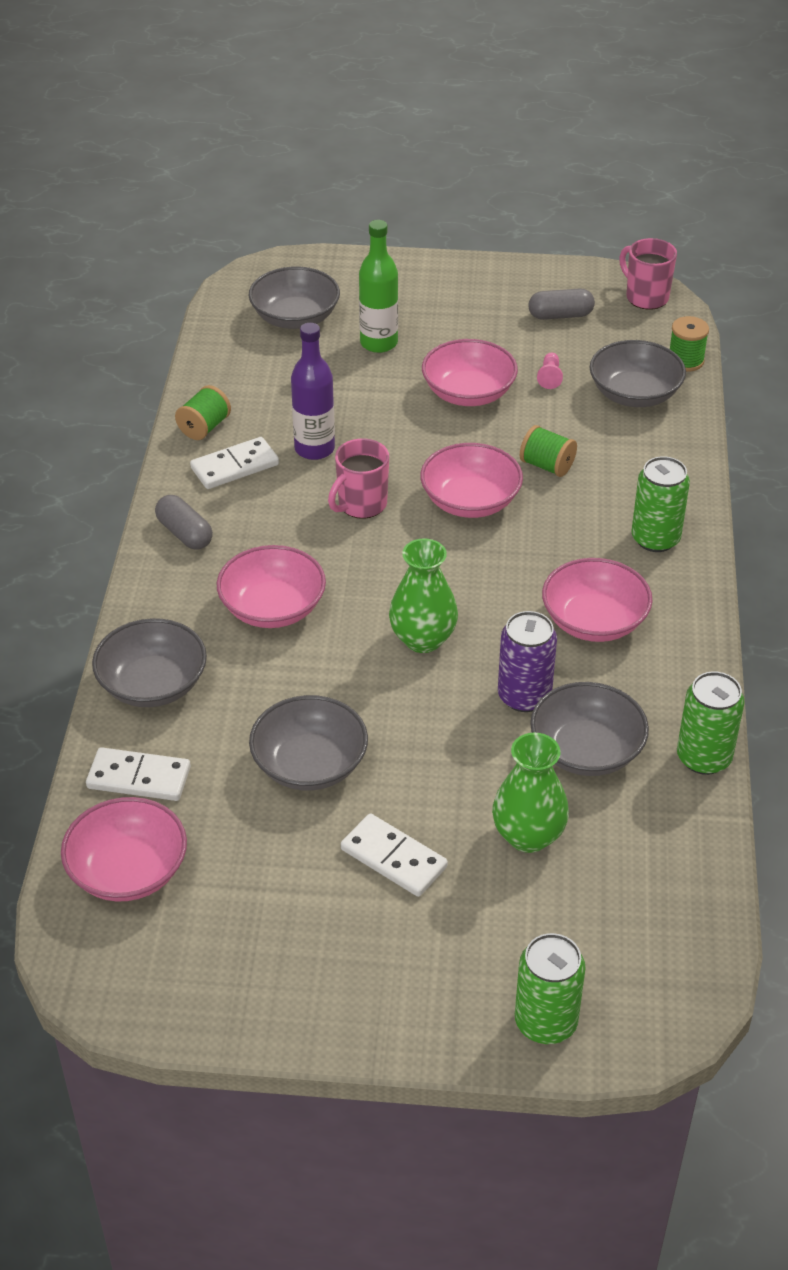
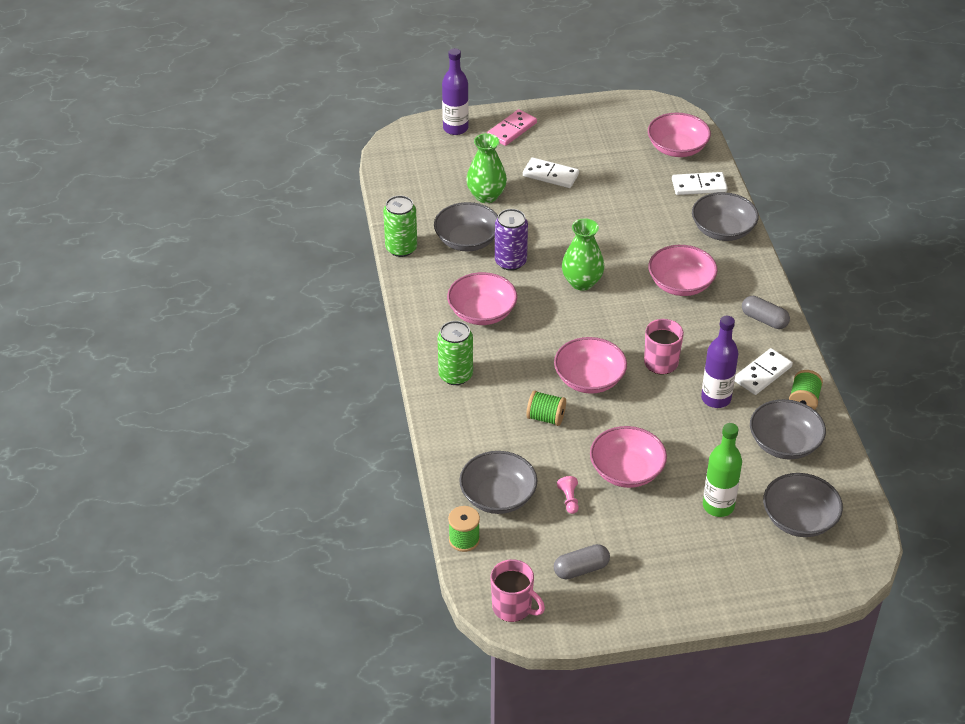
camera: 165 degrees right, 0 degrees up
grey bowl [249,695,368,791] -> grey bowl moved to [750,399,826,459]
green can [515,933,586,1044] -> purple bottle [442,48,469,135]
none -> pink domino [487,109,537,146]

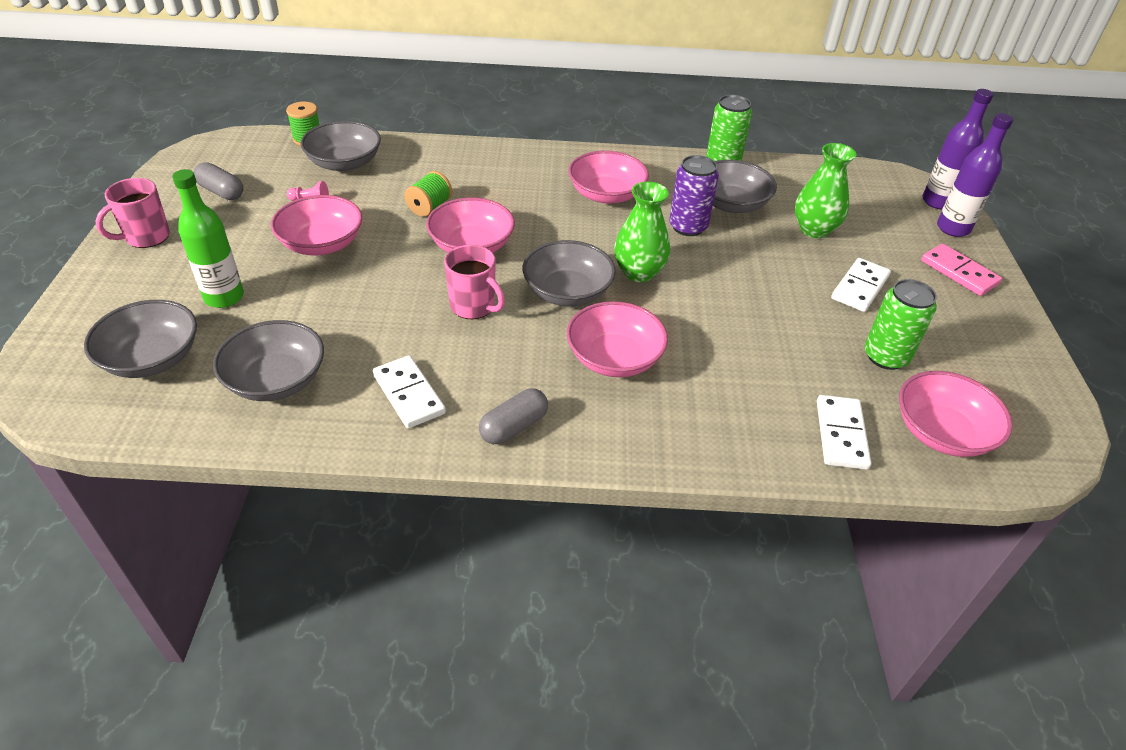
camera: 100 degrees right, 0 degrees up
green can [438,321,473,385] -> green can moved to [865,279,937,370]
pink mug [491,559,545,622] -> pink mug moved to [95,178,170,248]
grey capsule [554,544,610,579] -> grey capsule turned 45 degrees counterclockwise [194,162,244,200]
grey bowl [692,192,759,241] -> grey bowl moved to [522,240,616,306]
purple bottle [701,316,738,408] -> purple bottle moved to [922,89,994,209]
green spool [789,370,823,410] -> none

